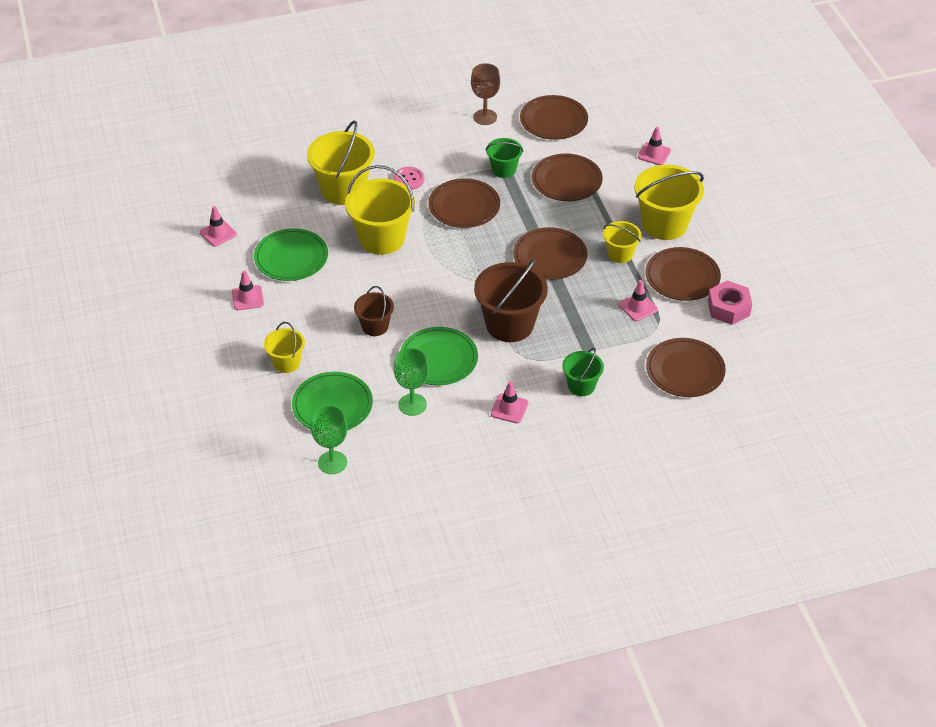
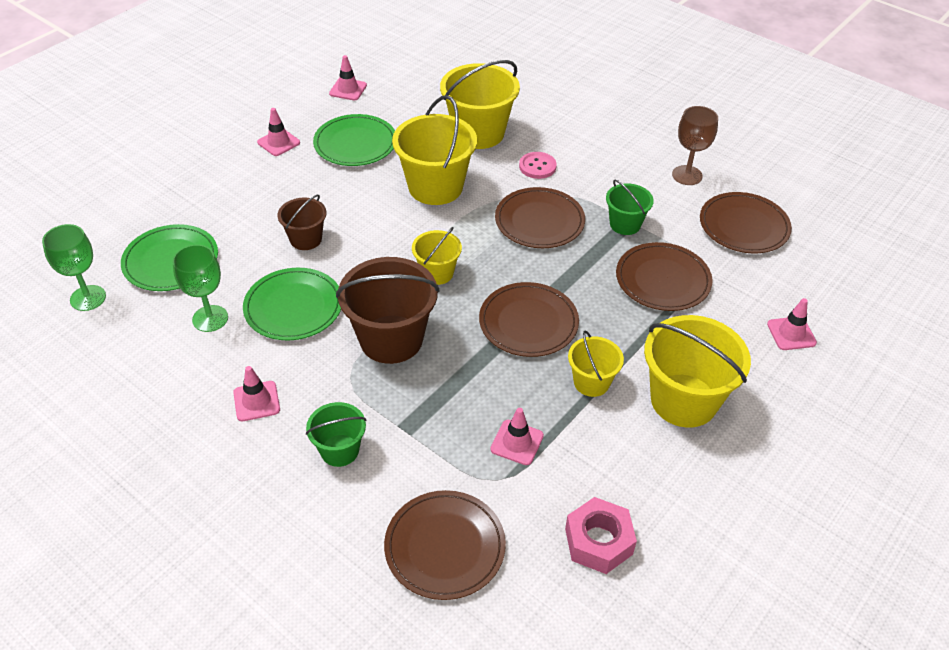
camera: 55 degrees right, 0 degrees up
yellow bucket [264,322,305,373] -> yellow bucket moved to [412,227,462,285]
brown plate [645,247,721,301] -> none

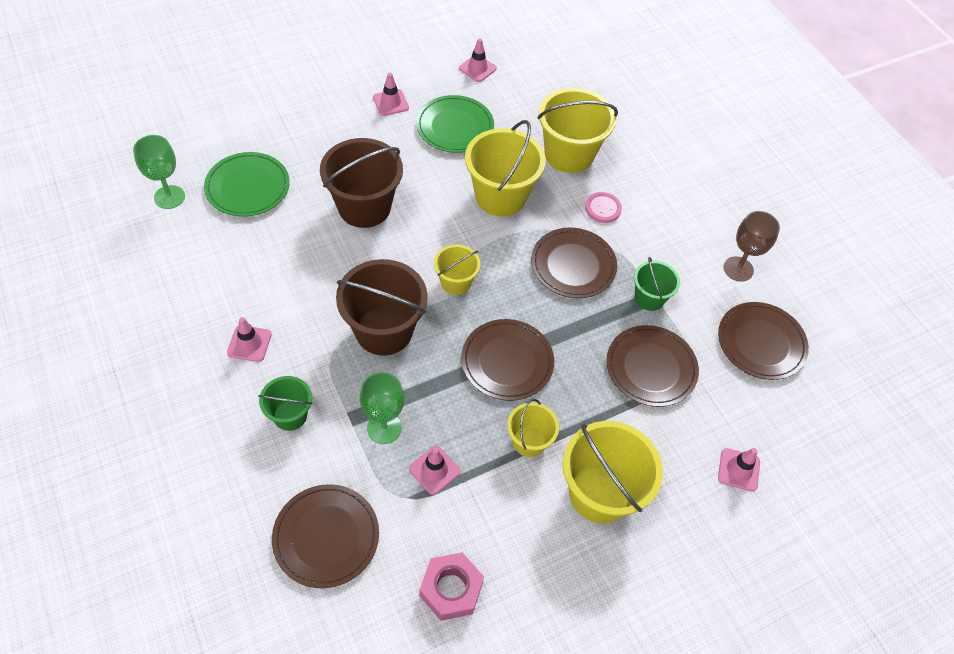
camera: 20 degrees right, 10 degrees up
green goblet [172,245,228,332] -> green goblet moved to [360,372,405,444]
green plate [243,268,341,340] -> none
brown bucket [277,194,326,250] -> brown bucket [320,138,403,228], size x1.82

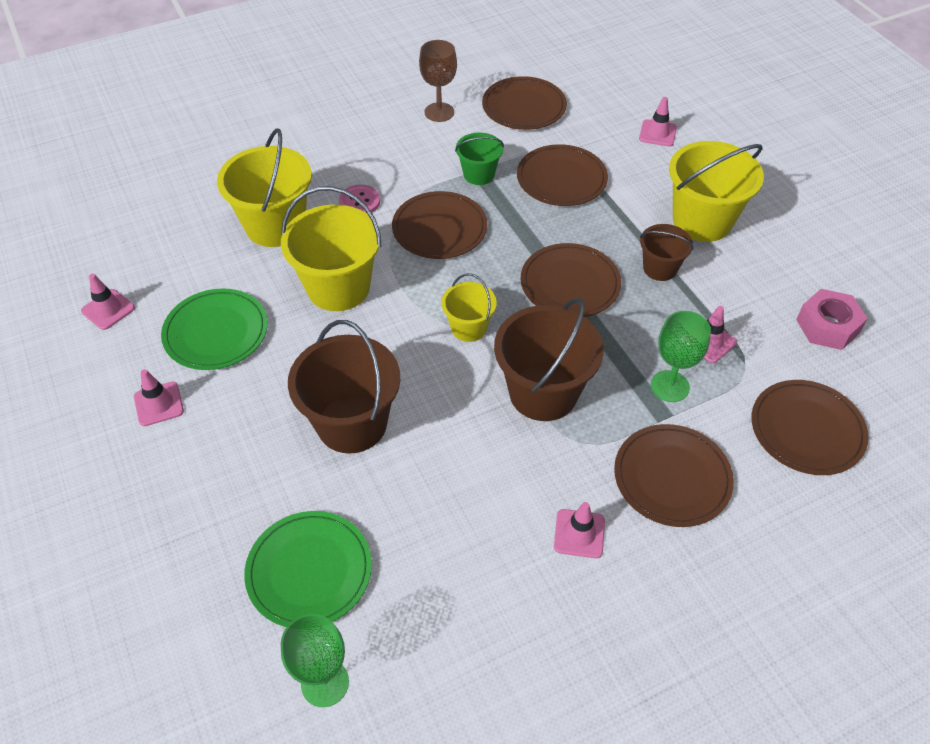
camera: 85 degrees left, 5 degrees down
green bucket [258,376,312,431] -> brown plate [614,424,734,527]
yellow bucket [507,399,559,457] -> brown bucket [640,224,694,281]

